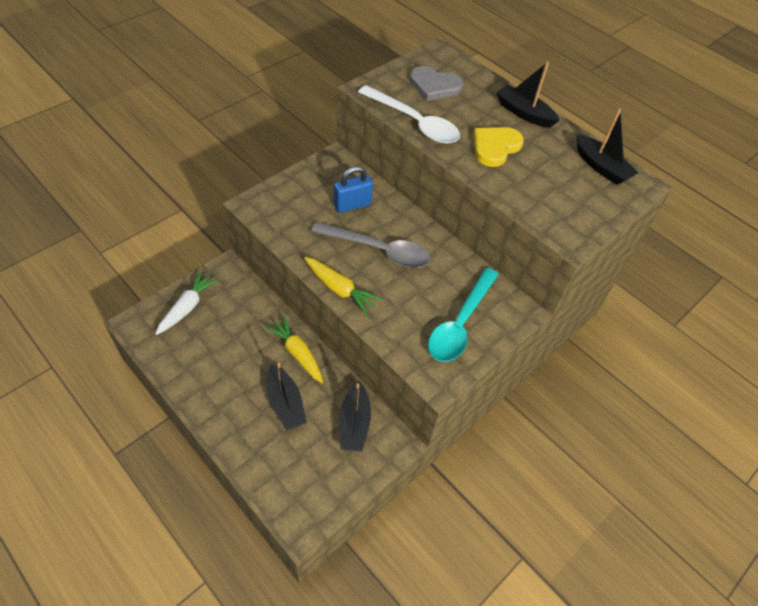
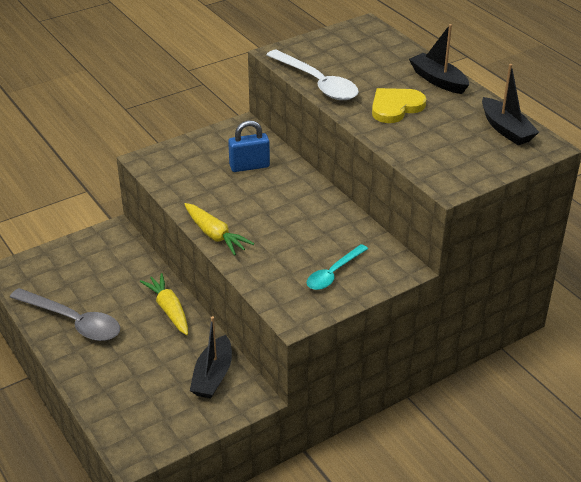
camera: 15 degrees right, 15 degrees down
white carrot [155,271,219,335] -> none
black boat [267,363,307,430] -> none
grey spoon [311,222,430,268] -> grey spoon moved to [10,288,120,341]
grey heart [410,66,463,101] -> none
turquoise spoon [428,268,499,362] -> turquoise spoon [307,244,368,290], size x0.62

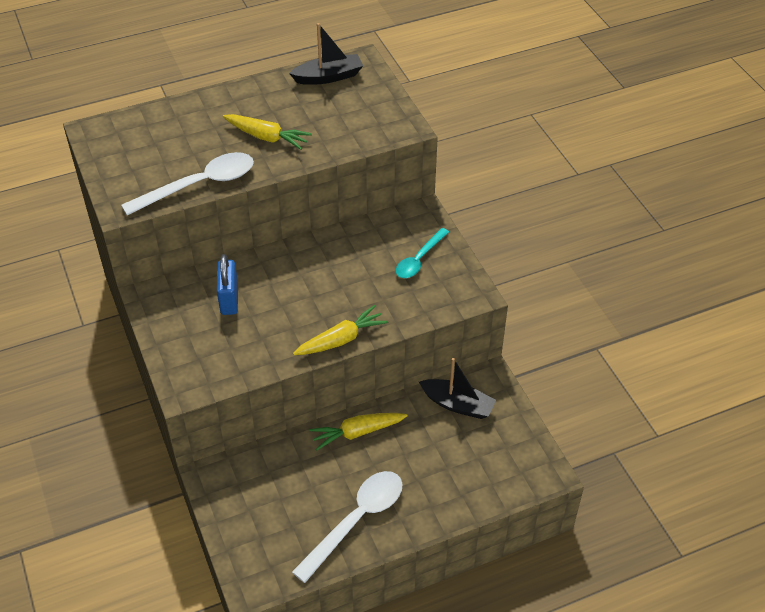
camera: 80 degrees left, 10 degrees up
grey spoon [10,288,120,341] -> white spoon [292,471,402,583]
turquoise spoon [307,244,368,290] -> turquoise spoon turned 75 degrees clockwise [396,228,449,278]
yellow heart [372,88,426,123] -> yellow carrot [223,114,312,150]
black boat [409,24,469,94] -> none

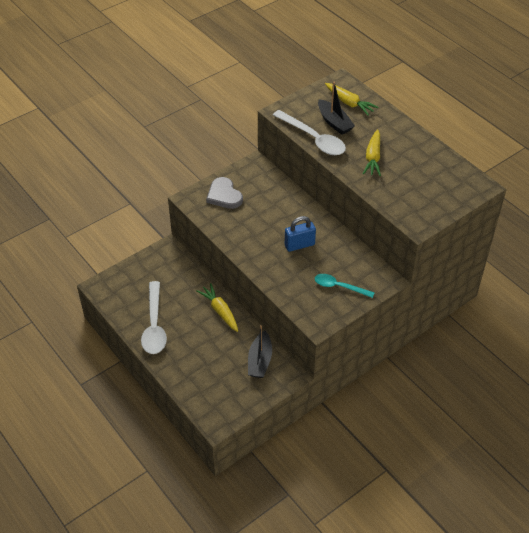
camera: 75 degrees right, 0 degrees up
blue padlock [217,254,238,315] -> blue padlock moved to [285,216,316,252]
black boat [289,23,363,85] -> black boat moved to [318,82,355,135]
white spoon [292,471,402,583] -> white spoon turned 60 degrees clockwise [141,281,167,354]
yellow carrot [293,305,388,355] -> yellow carrot moved to [325,83,379,116]
none -> grey heart [206,177,243,209]

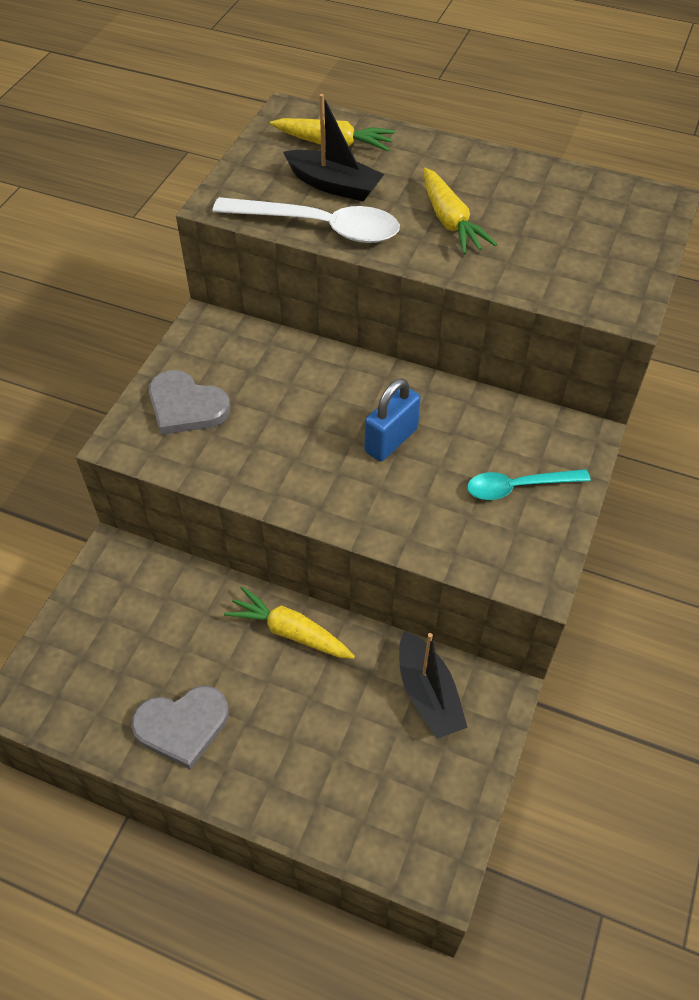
camera: 30 degrees left, 5 degrees up
white spoon [141,281,167,354] -> grey heart [131,686,229,770]

